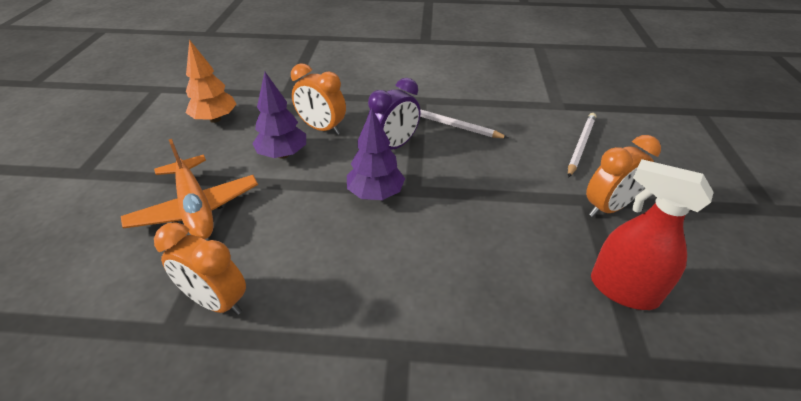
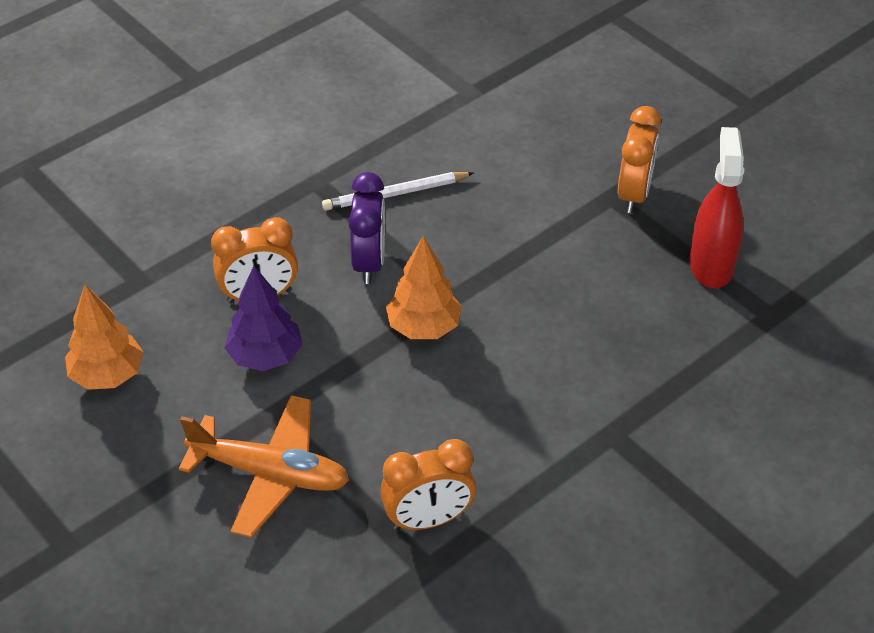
camera: 45 degrees left, 5 degrees up
purple tree [347,108,405,200] -> orange tree [386,236,462,339]
white pencil [568,113,596,178] -> none
red spray bottle [591,159,714,310] -> red spray bottle turned 105 degrees clockwise [690,127,744,288]

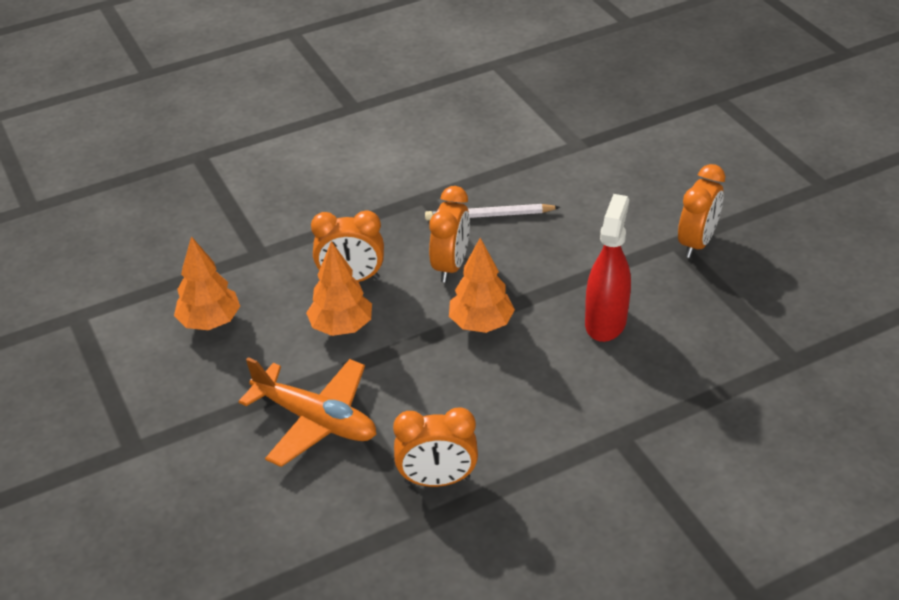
camera: 15 degrees right, 5 degrees down
purple tree [225,266,302,371] -> orange tree [306,241,372,336]
purple clock [348,172,385,284] -> orange clock [429,186,470,283]
red spray bottle [690,127,744,288] -> red spray bottle moved to [585,194,631,342]

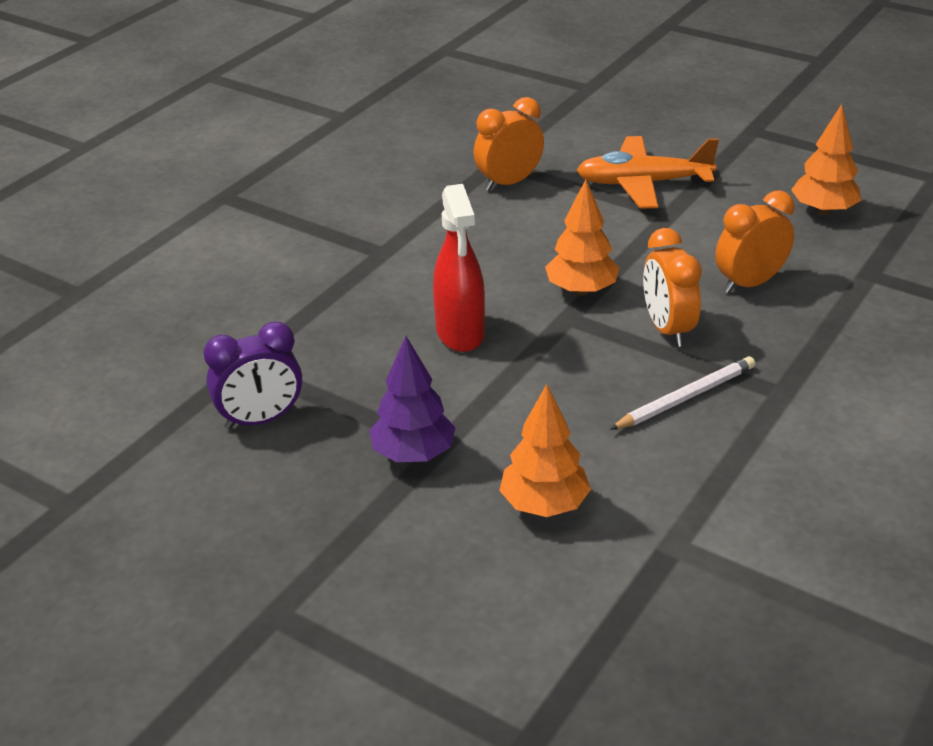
camera: 150 degrees right, 5 degrees down
orange tree [306,241,372,336] -> orange tree moved to [499,384,591,517]
orange clock [678,164,725,258] -> purple tree [369,336,456,462]
none -> purple clock [203,322,302,430]

